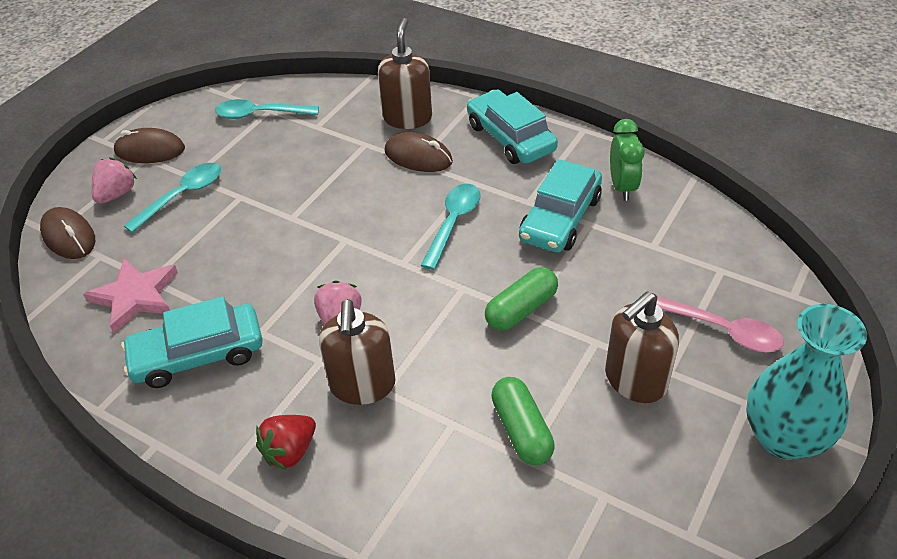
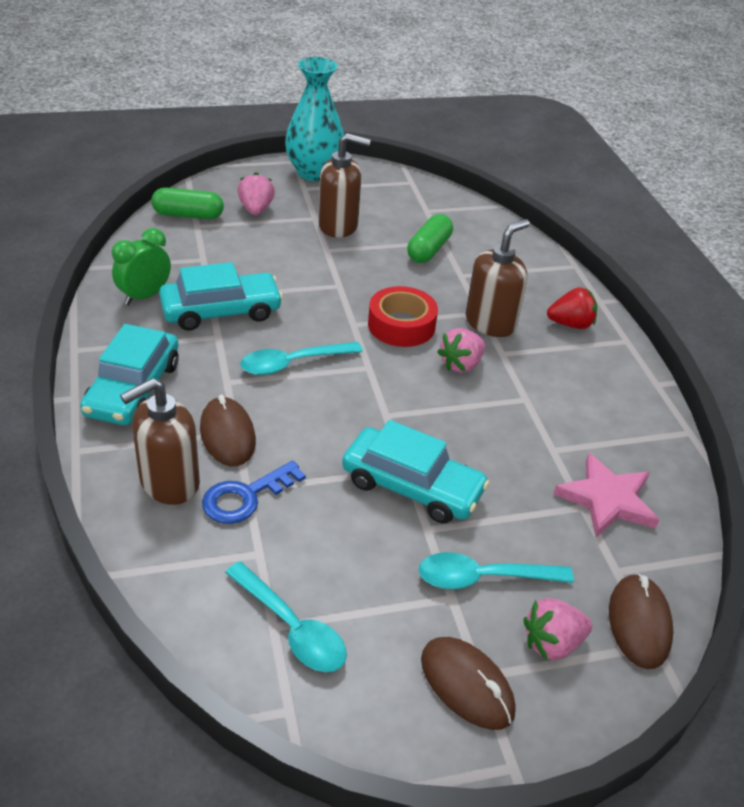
camera: 140 degrees left, 5 degrees down
turquoise car [121,297,263,388] -> turquoise car moved to [342,420,489,523]
green capsule [485,267,558,331] -> green capsule moved to [151,188,224,219]
pink spoon [656,296,784,352] -> pink strawberry [237,172,275,215]
none -> blue key [202,461,306,524]
none -> red tape [368,286,438,347]

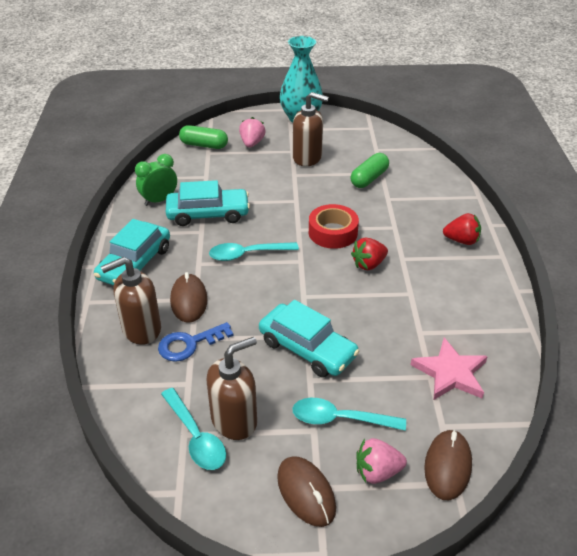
camera: 15 degrees right, 0 degrees up
pink strawberry [438,328,485,373] -> red strawberry [351,237,388,270]
brown soap dispenser [466,219,530,337] -> brown soap dispenser moved to [207,337,257,440]

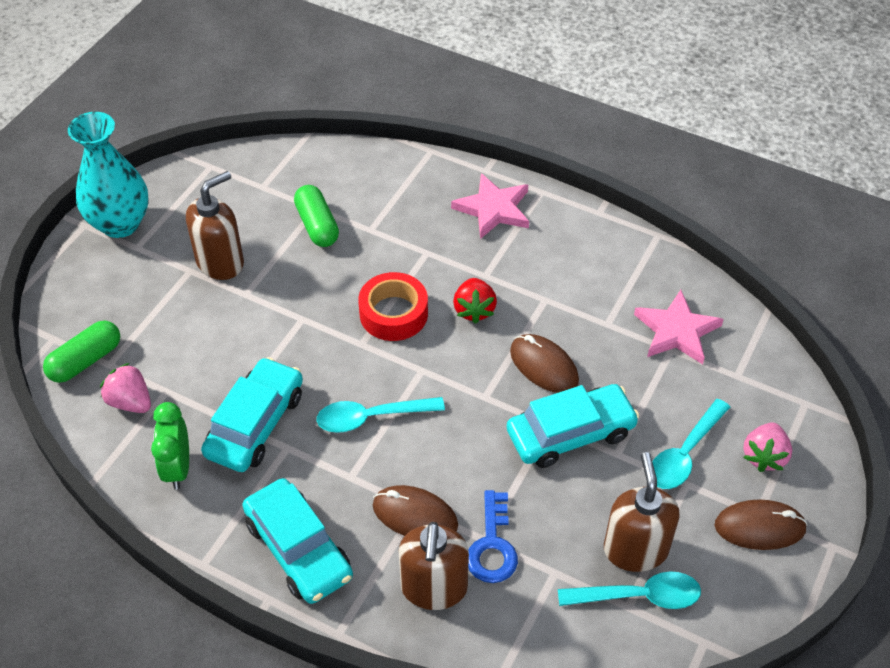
camera: 60 degrees left, 10 degrees up
turquoise spoon [209,242,299,261] -> turquoise spoon turned 60 degrees clockwise [316,397,445,433]
pink strawberry [239,117,266,147] -> pink strawberry moved to [100,363,151,413]
brown mouse [424,429,472,500] -> brown mouse moved to [510,334,579,393]
red strawberry [443,213,481,245] -> pink star [451,173,529,239]

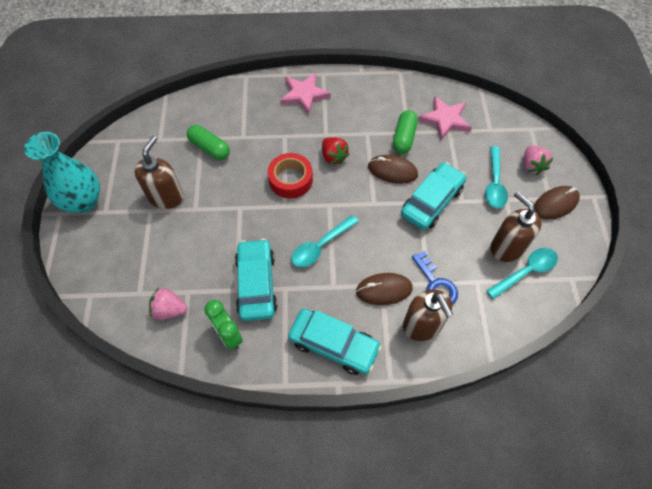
camera: 30 degrees left, 10 degrees up
green capsule [43,321,120,383] -> green capsule moved to [393,110,418,154]

